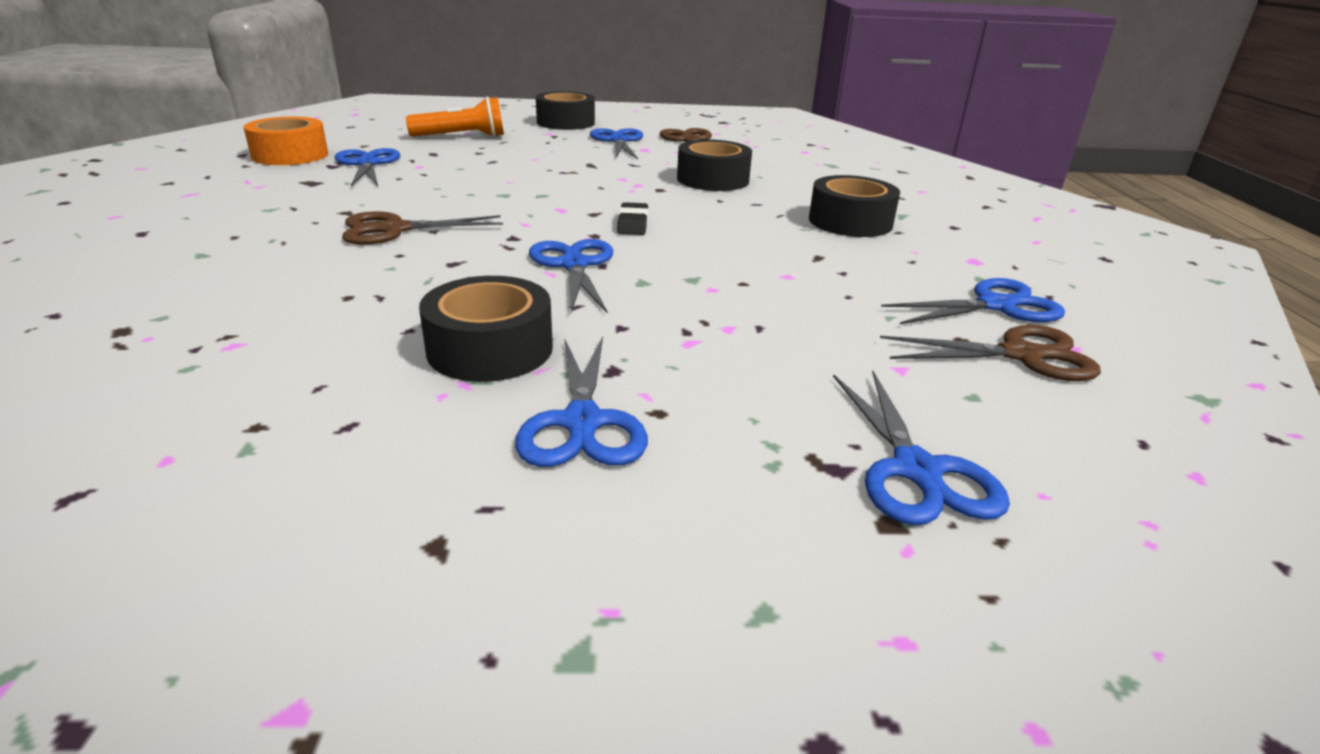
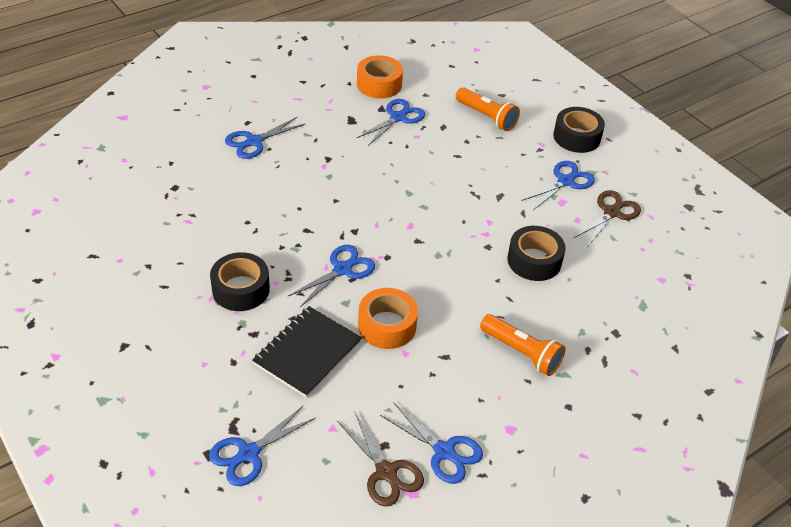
camera: 55 degrees right, 15 degrees up
brown scissors [342,211,503,245] -> none
blue scissors [515,336,648,467] -> blue scissors moved to [225,117,305,159]
black eraser [617,202,648,235] -> none
black tape [809,175,900,237] -> orange flashlight [480,314,566,376]
none -> black notebook [252,306,362,398]
none -> orange tape [358,288,418,349]

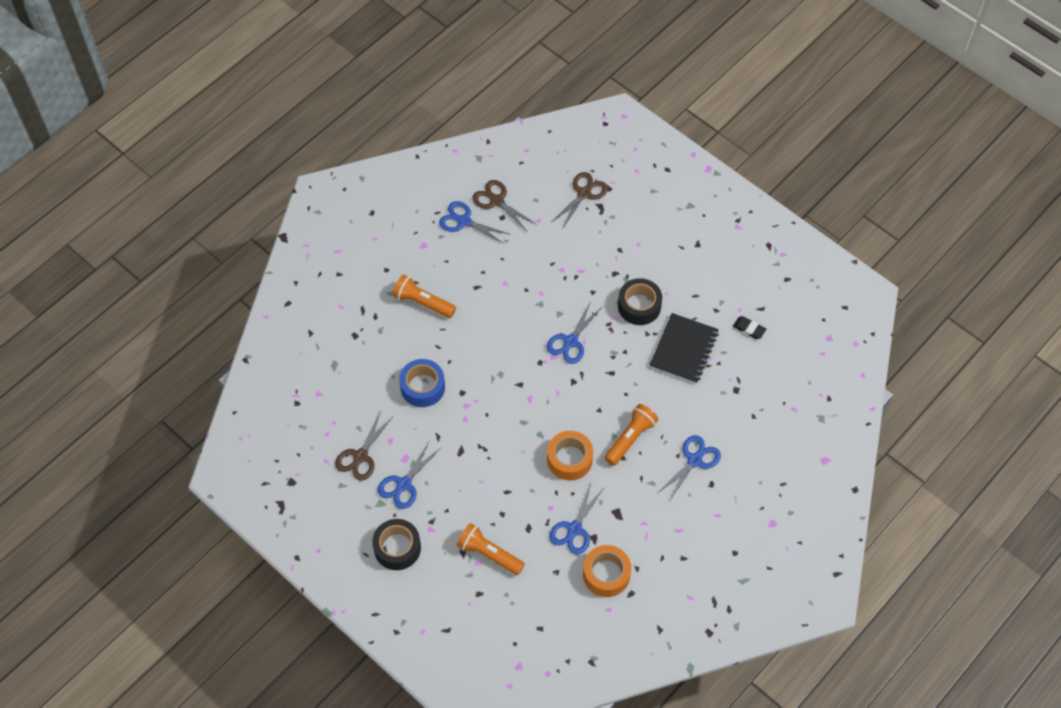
camera: 170 degrees right, 15 degrees up
blue scissors [209,406,316,486] -> brown scissors [552,172,608,229]
black notebook [252,306,362,398] -> black notebook moved to [649,313,719,384]
orange tape [358,288,418,349] -> orange tape moved to [547,431,593,480]
black tape [507,226,566,281] -> blue tape [399,359,445,407]
none -> orange flashlight [604,404,658,466]
none -> black eraser [733,316,766,339]

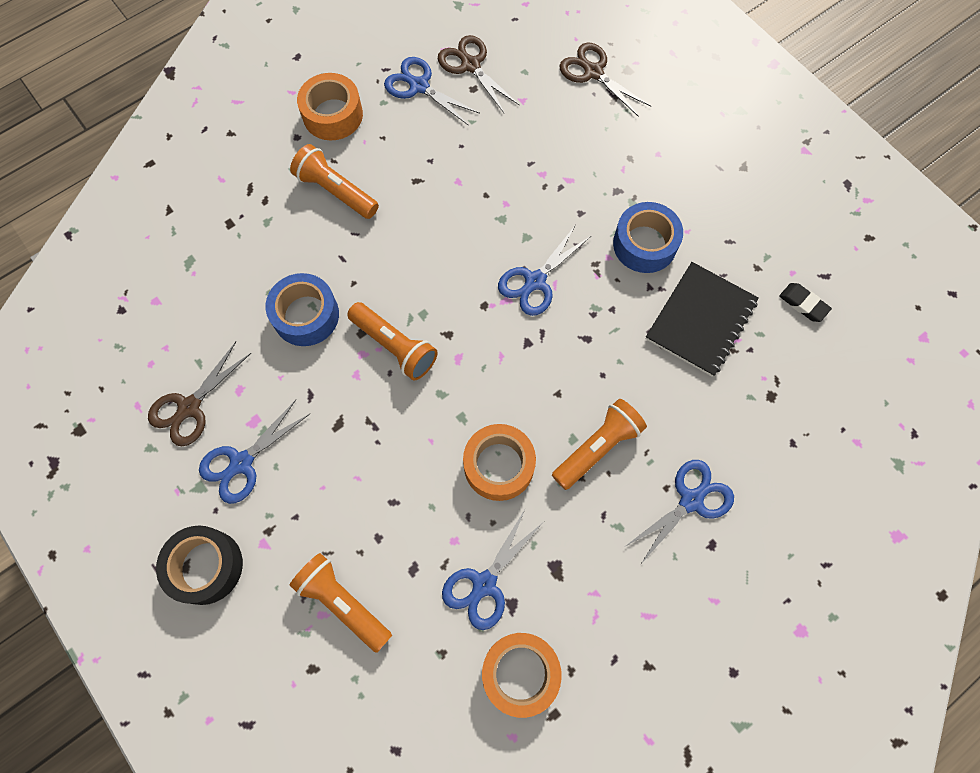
camera: 10 degrees right, 10 degrees up
brown scissors [552,172,608,229] -> brown scissors turned 90 degrees counterclockwise [559,43,651,117]
black tape [618,278,662,325] -> blue tape [613,202,683,273]
none -> orange tape [297,73,363,140]
none -> orange flashlight [347,302,438,380]

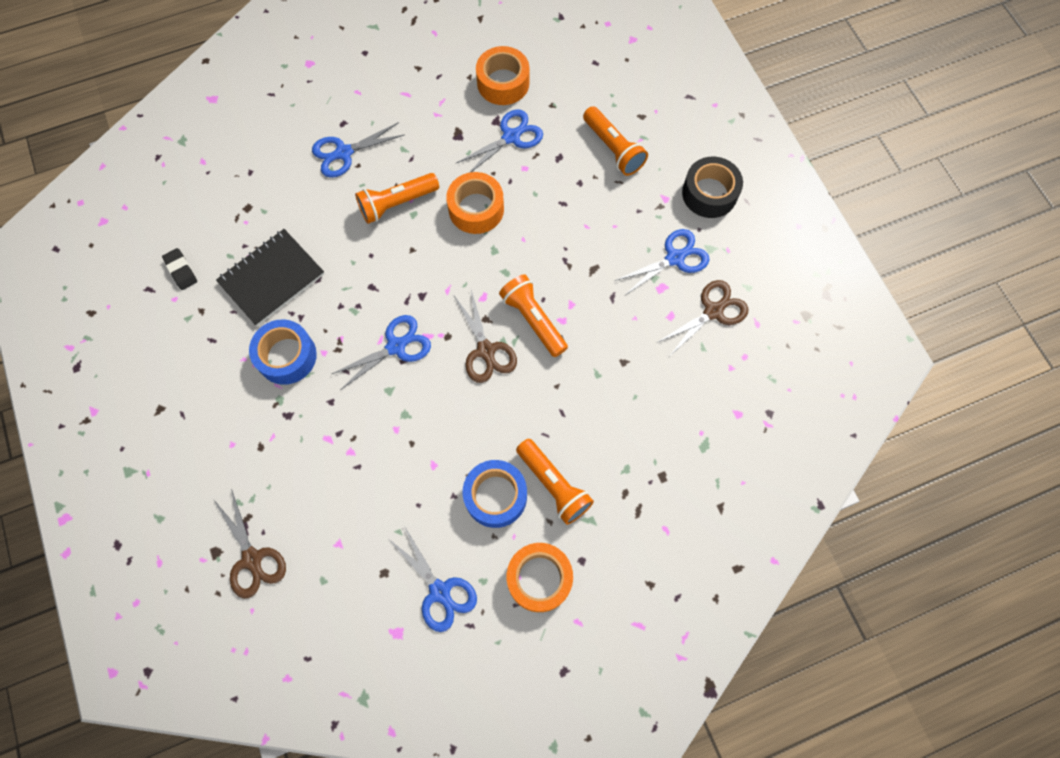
camera: 165 degrees left, 0 degrees up
blue tape [266,273,339,346] -> blue tape moved to [463,460,527,528]
brown scissors [438,35,519,113] -> brown scissors moved to [454,290,517,383]

